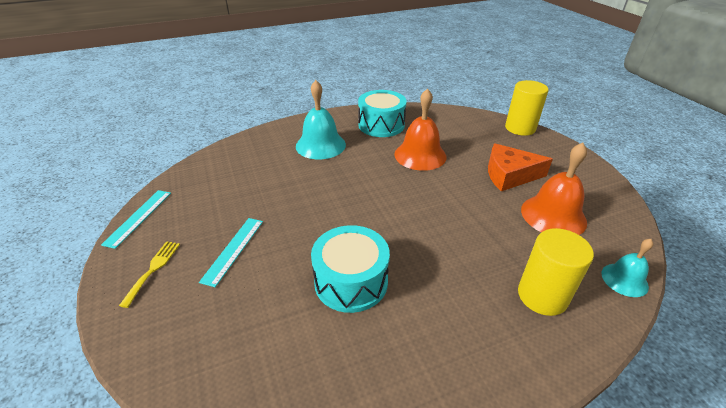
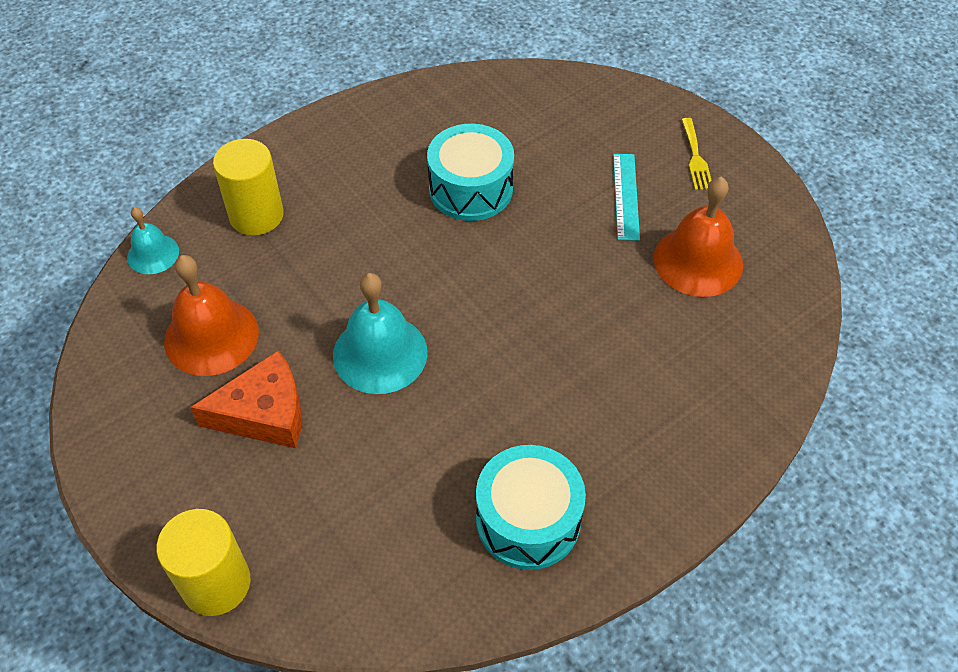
camera: 165 degrees right, 15 degrees up
turquoise ruler [101,190,171,249] -> none
turquoise bell [296,80,346,159] -> turquoise bell moved to [333,273,428,394]
orange bell [394,88,447,171] -> orange bell moved to [654,177,743,297]

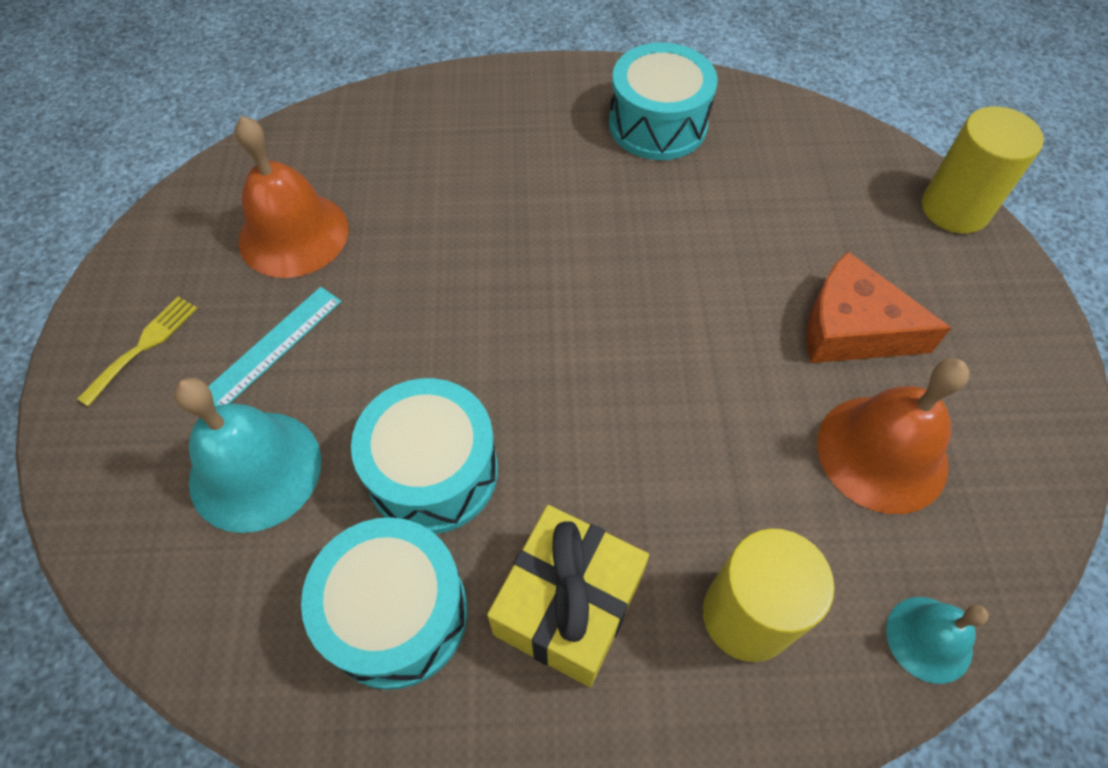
camera: 145 degrees left, 5 degrees up
turquoise bell [333,273,428,394] -> turquoise bell moved to [174,378,321,533]
none -> turquoise drum [301,517,468,690]
none -> yellow gift [487,505,649,687]

